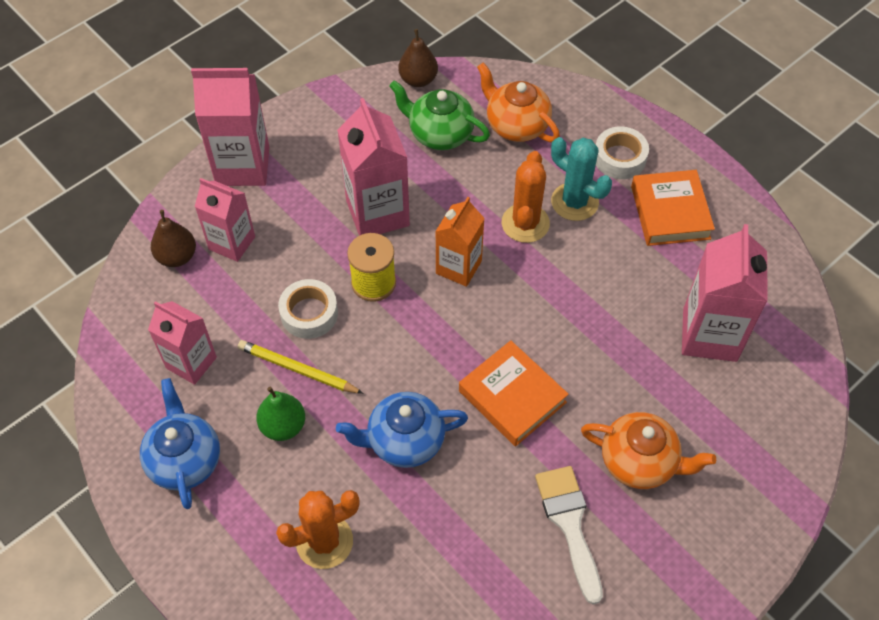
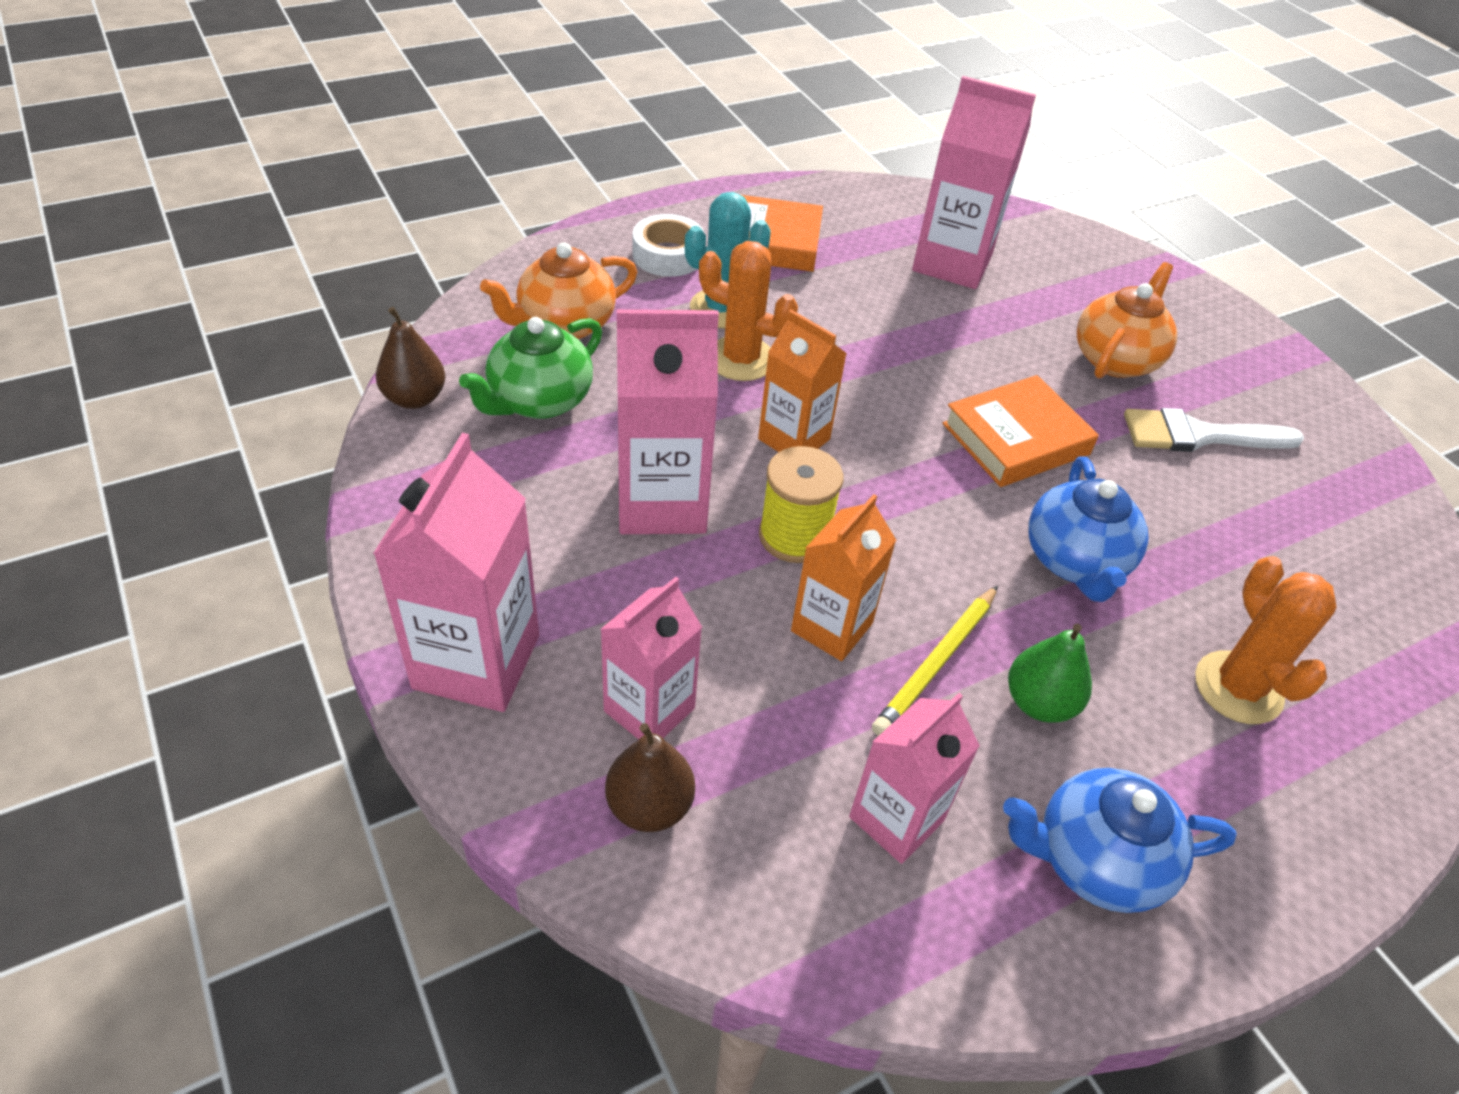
camera: 80 degrees left, 10 degrees down
white tape [278,279,338,339] -> orange carton [791,494,896,661]

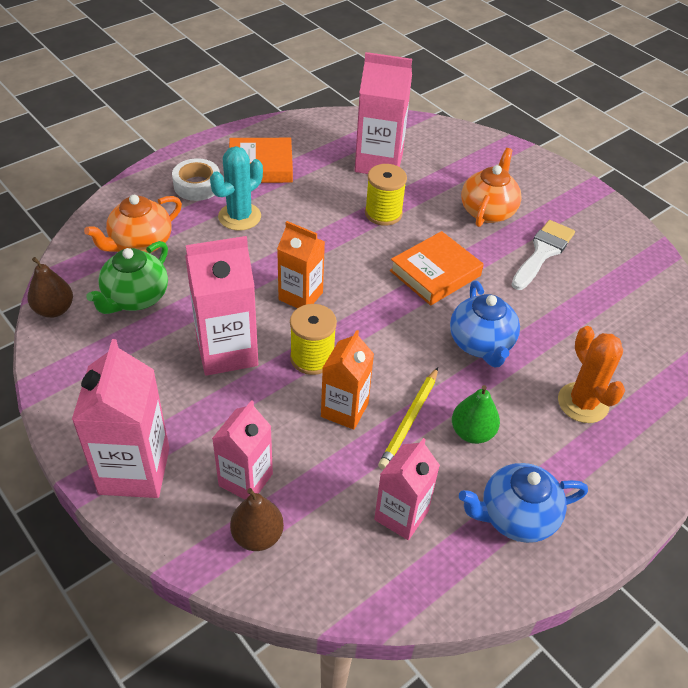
camera: 10 degrees left, 0 degrees up
orange cactus [699,241,798,381] -> none
white brush [1124,408,1304,452] -> white brush turned 135 degrees clockwise [512,220,575,290]
none -> yellow spool [365,164,407,226]

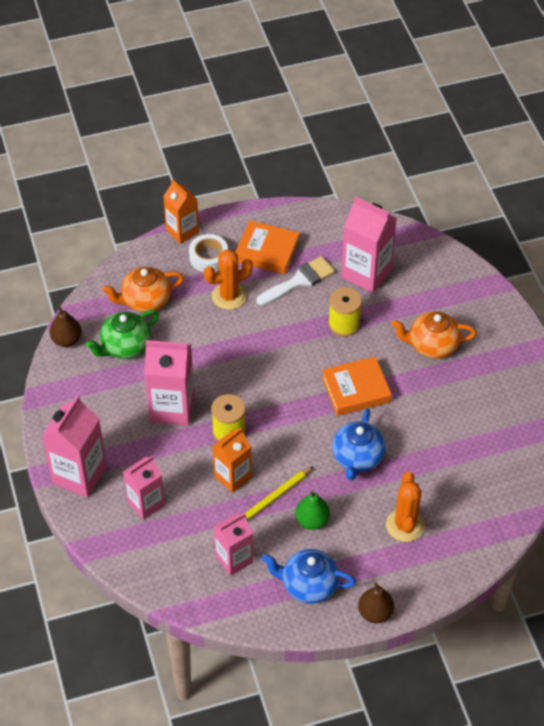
camera: 25 degrees right, 5 degrees up
turquoise cactus [210,146,263,231] -> orange cactus [204,250,253,310]
brown pear [230,488,284,551] -> brown pear moved to [358,582,394,623]
orange carton [277,221,325,308] -> orange carton moved to [163,179,199,244]
orange teapot [461,148,522,227] -> orange teapot turned 135 degrees counterclockwise [391,311,477,359]
white brush [512,220,575,290] -> white brush moved to [256,256,335,306]

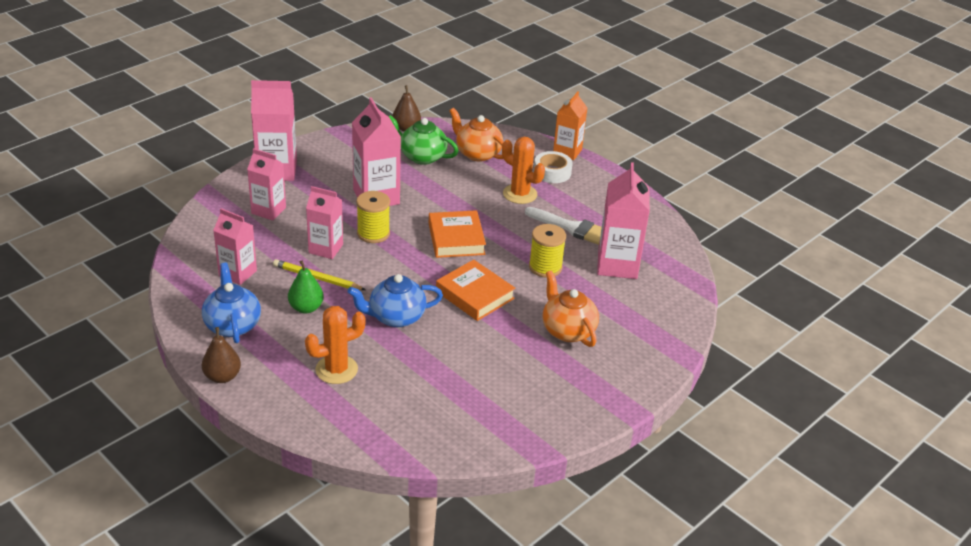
camera: 60 degrees right, 15 degrees down
orange carton [213,428,252,493] -> pink carton [306,186,343,259]
orange book [235,220,300,274] -> orange book moved to [429,210,486,258]

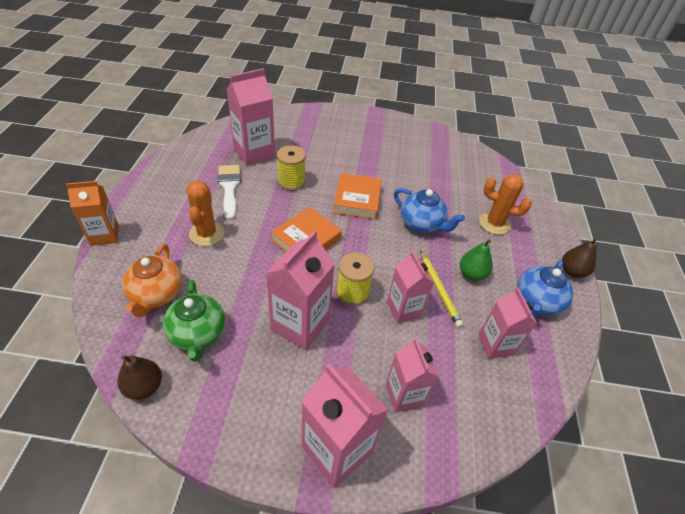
camera: 130 degrees left, 10 degrees up
white tape [534,151,573,183] -> none
orange teapot [542,271,599,347] -> none

